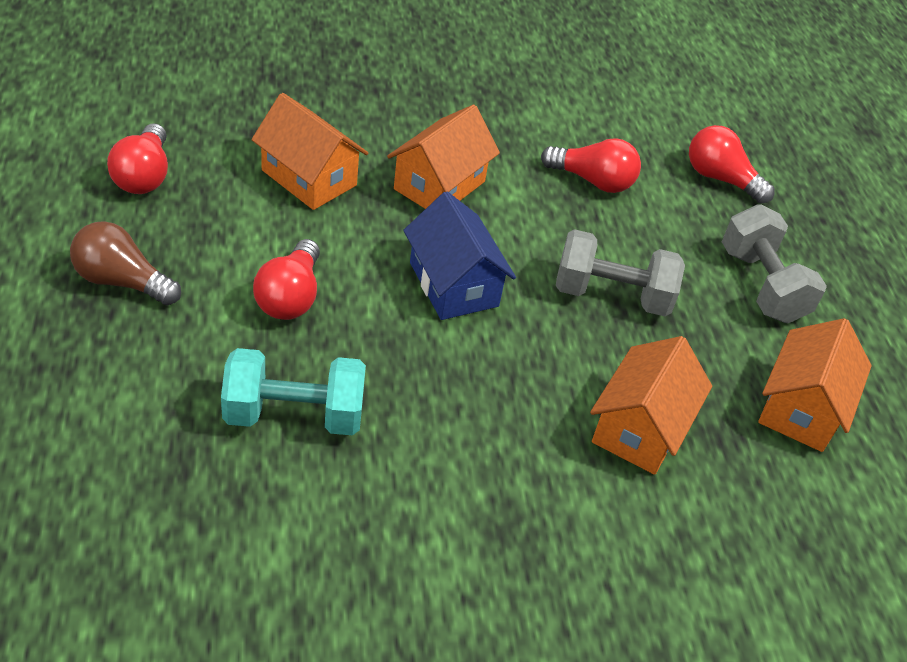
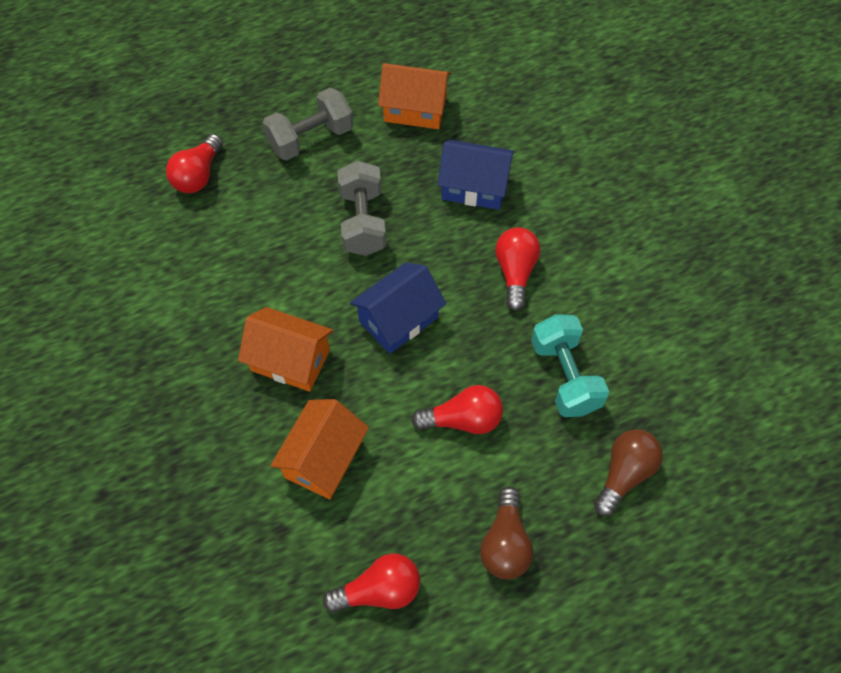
camera: 100 degrees left, 15 degrees up
red light bulb [541,138,641,193] -> red light bulb moved to [495,227,540,311]
orange house [590,336,712,475] -> blue house [437,140,514,210]
none -> brown light bulb [594,429,663,516]

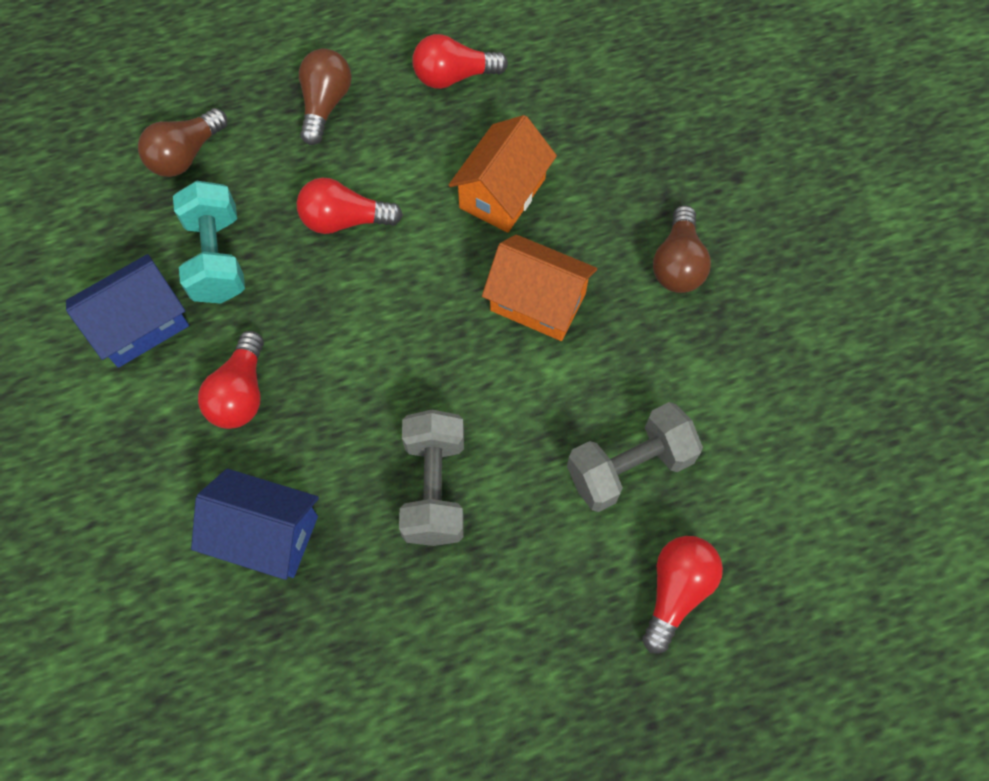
camera: 175 degrees left, 5 degrees up
grey dumbbell [263,88,353,160] -> grey dumbbell moved to [567,402,703,512]
blue house [350,262,446,354] -> blue house moved to [66,254,189,368]
orange house [378,63,451,129] -> none
none -> brown light bulb [653,205,711,293]

